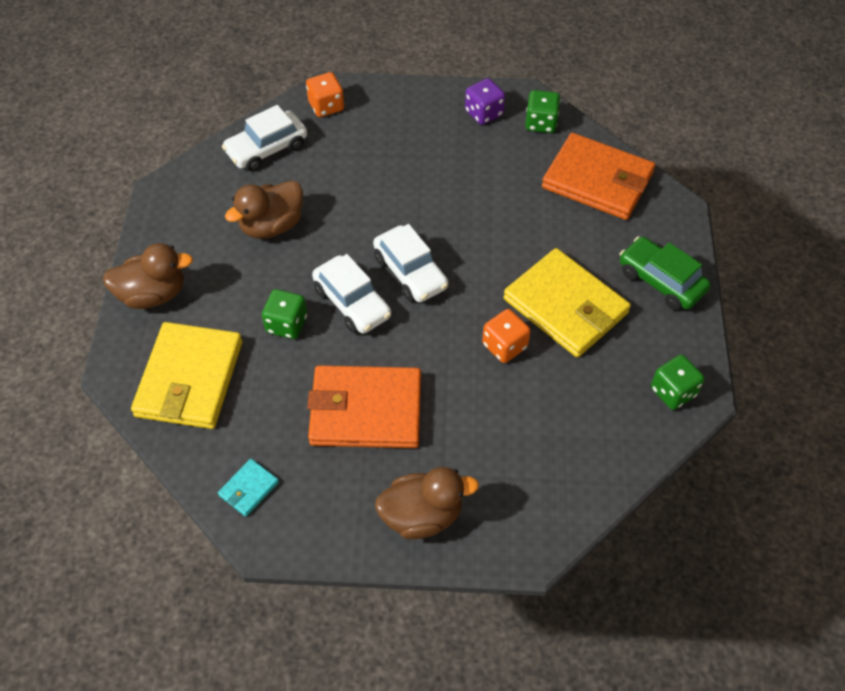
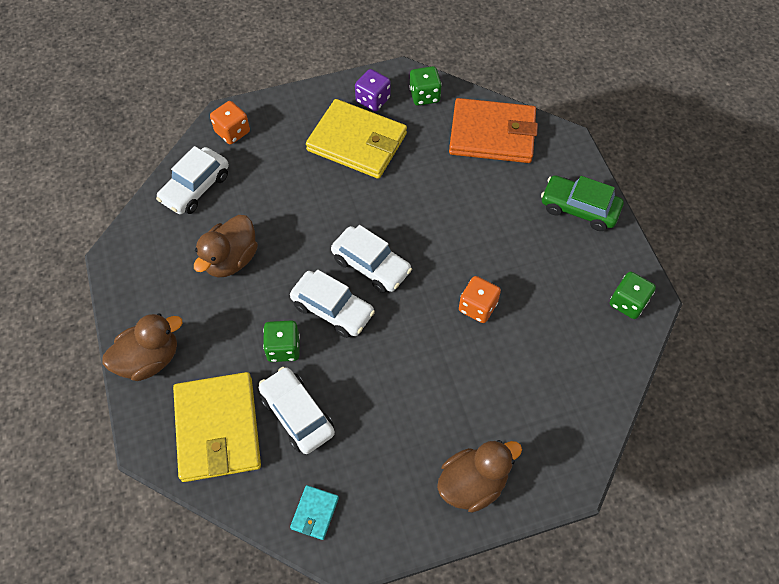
camera: 20 degrees left, 5 degrees up
orange wallet [307,365,421,448] -> none
yellow wallet [503,248,631,357] -> yellow wallet moved to [306,99,407,179]
none -> white car [259,367,335,454]

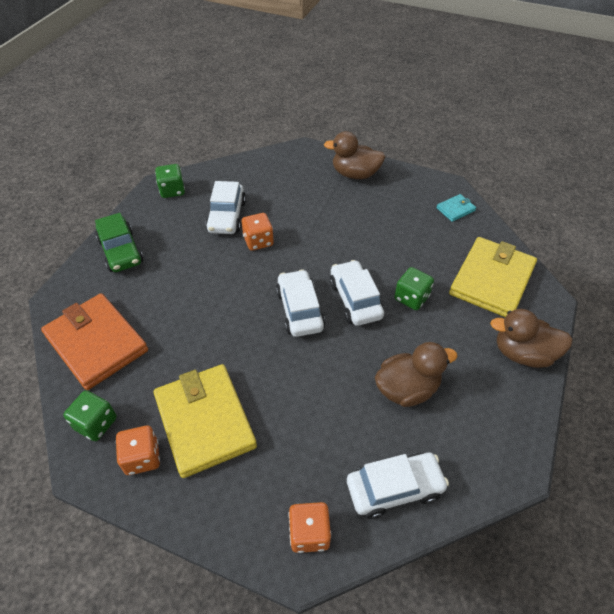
camera: 140 degrees left, 10 degrees down
white car [259,367,335,454] -> white car moved to [205,181,246,234]
purple dice [355,69,391,112] -> orange dice [116,426,160,475]

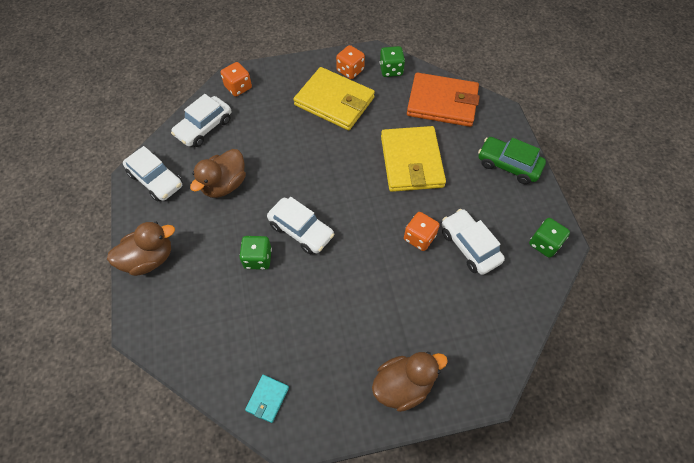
camera: 145 degrees right, 10 degrees up
white car [276,269,325,337] -> white car moved to [123,146,182,201]
yellow wallet [449,237,537,317] -> yellow wallet moved to [381,126,446,192]

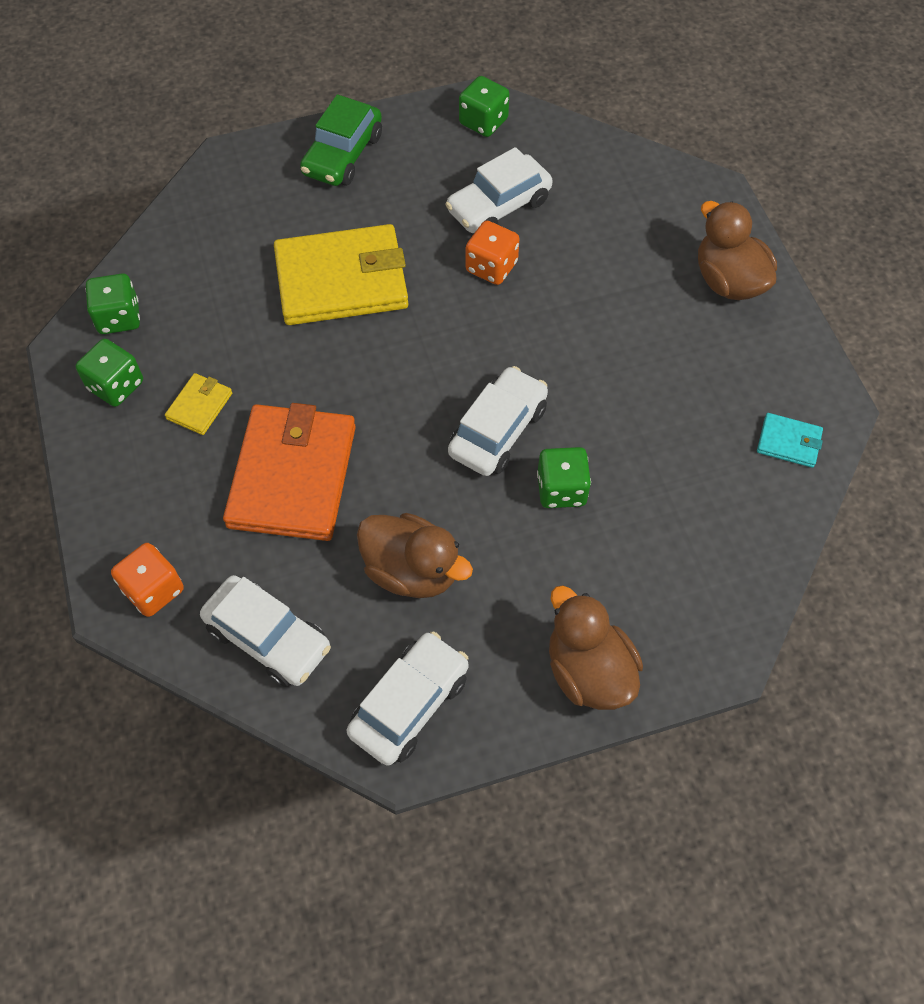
camera: 95 degrees left, 0 degrees up
yellow wallet [294,67,375,130] -> yellow wallet [165,373,232,435], size x0.43
orange dice [336,45,365,79] -> green dice [76,339,143,407]
orange wallet [407,73,480,127] -> orange wallet moved to [223,403,356,541]

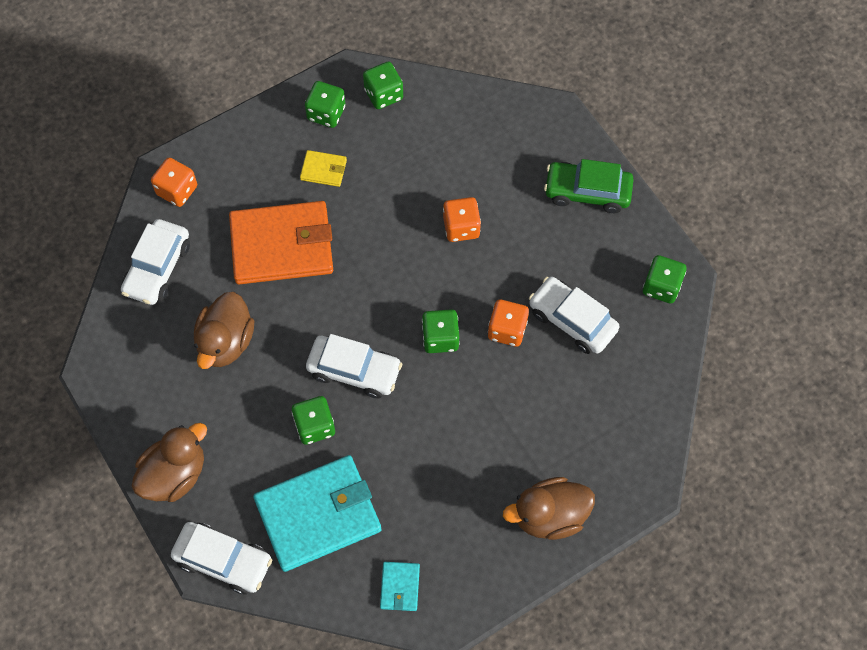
camera: 75 degrees right, 5 degrees up
yellow wallet [274,224,408,325] -> orange dice [443,197,481,242]
white car [347,631,469,765] -> white car moved to [171,522,272,595]
brown duck [698,201,777,300] -> brown duck turned 150 degrees counterclockwise [503,477,595,540]
none -> turquoise wallet [253,455,381,572]
none -> green dice [422,309,460,353]

